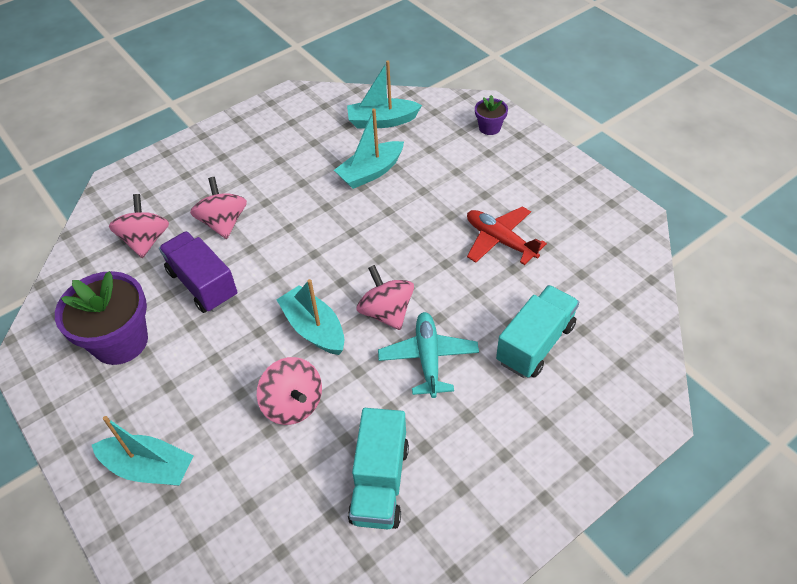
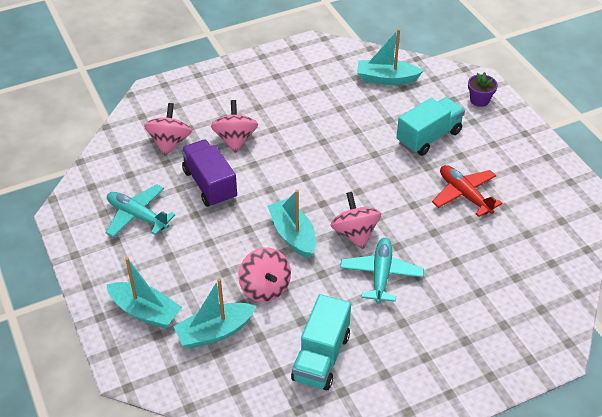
camera: 10 degrees right, 5 degrees down
purple flower pot [55,271,148,365] -> turquoise plane [105,184,175,237]
turquoise boat [334,108,404,189] -> turquoise boat moved to [173,278,256,349]
turquoise truck [496,285,579,378] -> turquoise truck moved to [397,97,465,156]

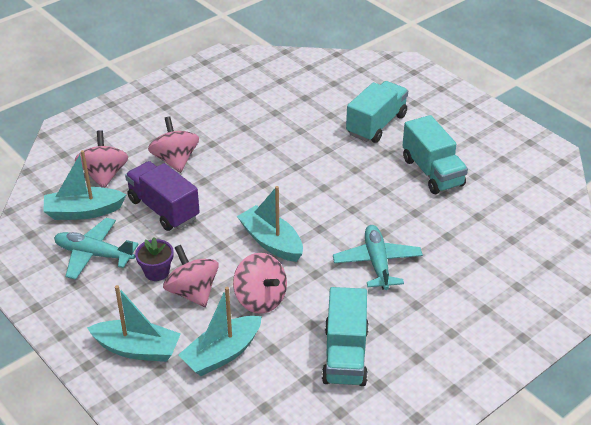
camera: 15 degrees left, 5 degrees down
pink spinning top [330,192,381,249] -> pink spinning top moved to [163,245,219,307]
turquoise boat [357,29,423,85] -> turquoise boat moved to [43,150,126,220]
red plane [432,165,503,217] -> turquoise truck [402,115,468,194]
purple flower pot [468,72,498,107] -> purple flower pot moved to [135,237,174,281]

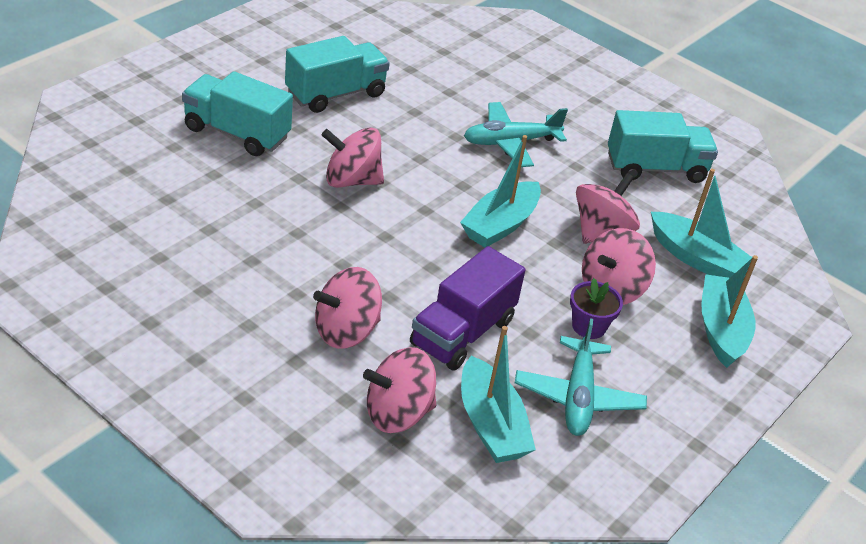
camera: 105 degrees left, 0 degrees up
none -> pink spinning top [322,127,384,188]

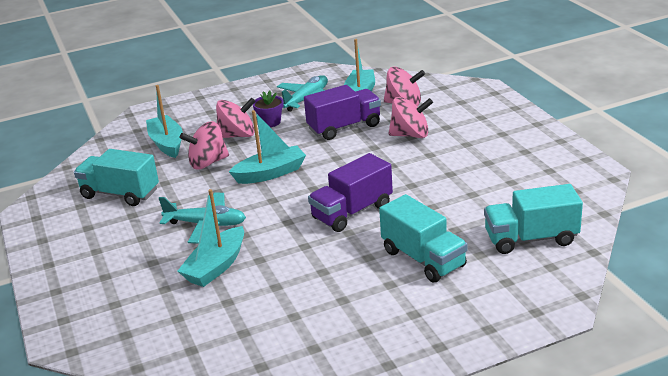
camera: 145 degrees left, 10 degrees down
turquoise truck [285,36,390,113] -> turquoise truck moved to [484,184,583,254]
pink spinning top [322,127,384,188] -> purple truck [308,153,393,232]
turquoise boat [701,255,758,368] -> turquoise boat moved to [178,189,244,287]

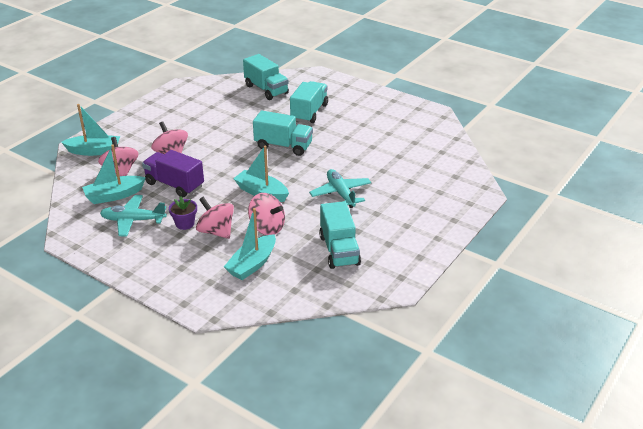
camera: 125 degrees left, 5 degrees up
turquoise boat [178,189,244,287] -> turquoise boat moved to [61,104,120,156]
purple truck [308,153,393,232] -> turquoise truck [253,111,313,156]

